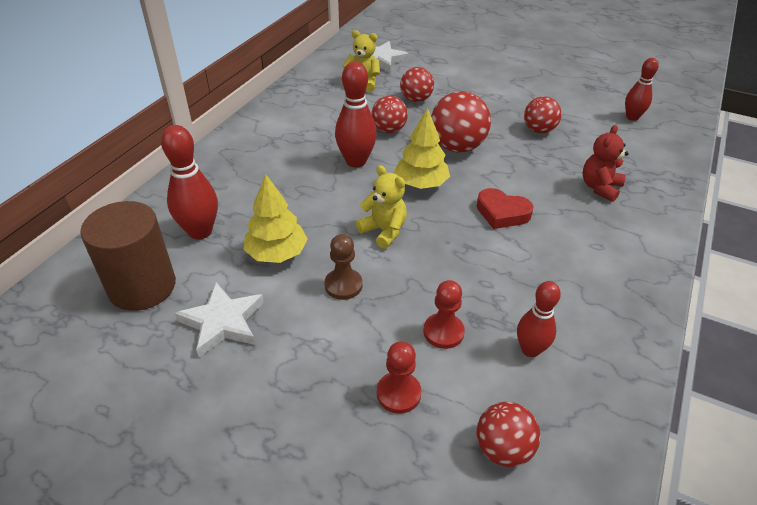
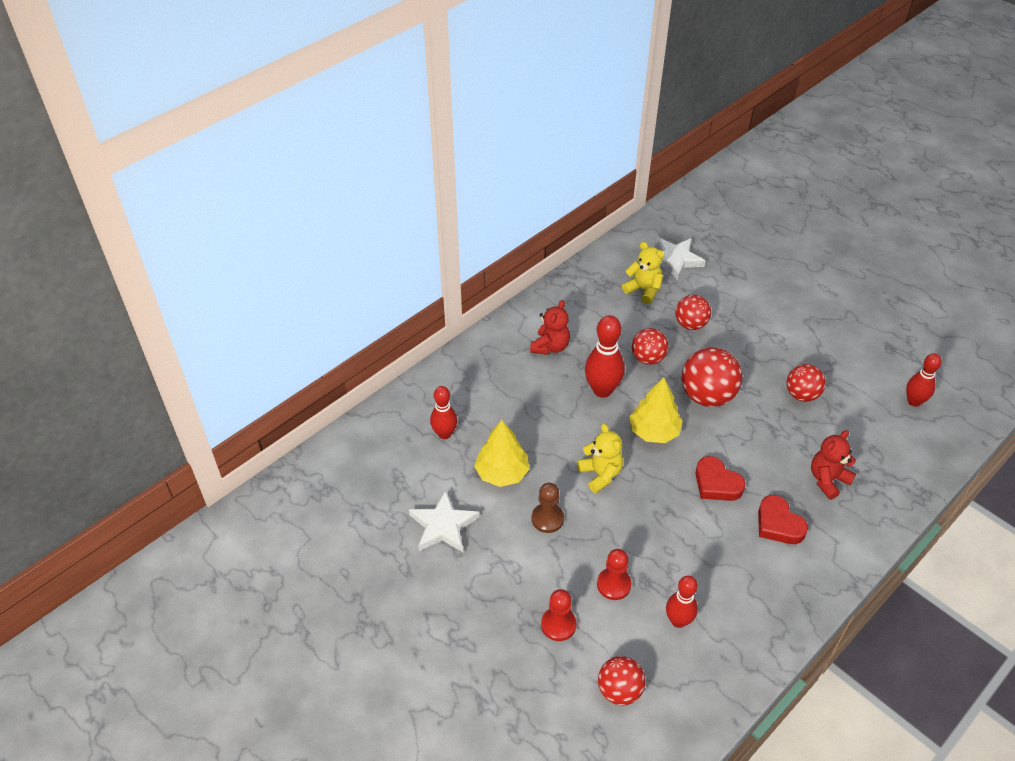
camera: 20 degrees right, 5 degrees up
brown cylinder [80,201,176,311] -> none
red bowling pin [161,125,218,240] -> red bowling pin [430,386,457,439], size x0.66
none -> red teddy bear [530,300,570,355]
none -> red heart [758,495,808,544]

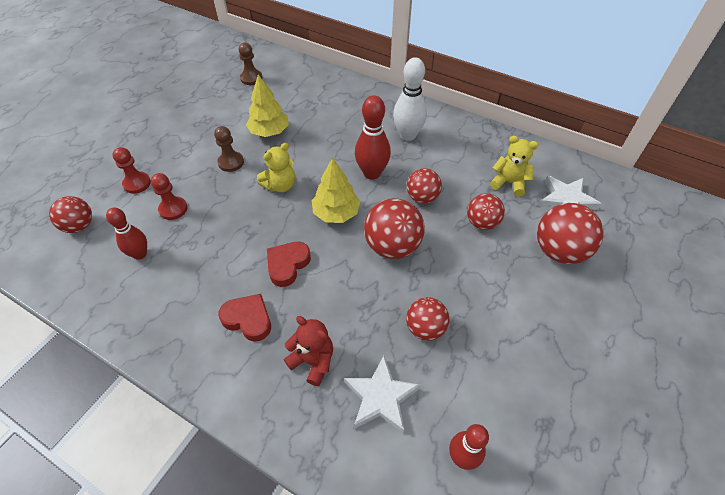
camera: 75 degrees right, 5 degrees up
white star [409,490,479,552] -> white star moved to [344,356,421,434]
red bowling pin [430,386,457,439] -> none
red teddy bear [530,300,570,355] -> white bowling pin [393,57,427,141]
yellow teddy bear [622,242,664,304] -> yellow teddy bear turned 90 degrees counterclockwise [490,135,539,197]
red heart [758,495,808,544] -> red heart turned 75 degrees clockwise [218,294,271,342]
none -> brown pawn [239,43,262,85]
none -> red ball [537,203,603,264]

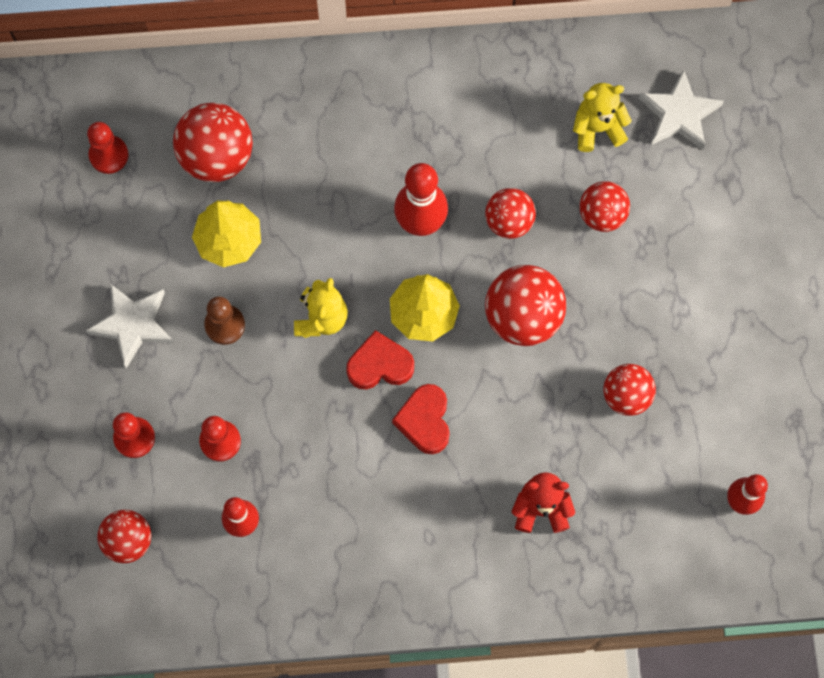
camera: 35 degrees left, 20 degrees up
red heart [218,294,271,342] -> red heart moved to [346,330,414,389]
brown pawn [239,43,262,85] -> red pawn [87,122,129,174]
white star [344,356,421,434] -> white star moved to [86,284,174,368]
white bowling pin [393,57,427,141] -> none
red ball [537,203,603,264] -> red ball moved to [173,103,253,182]

